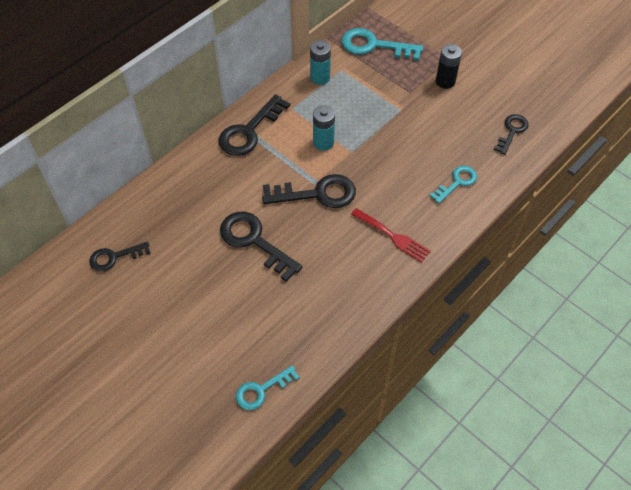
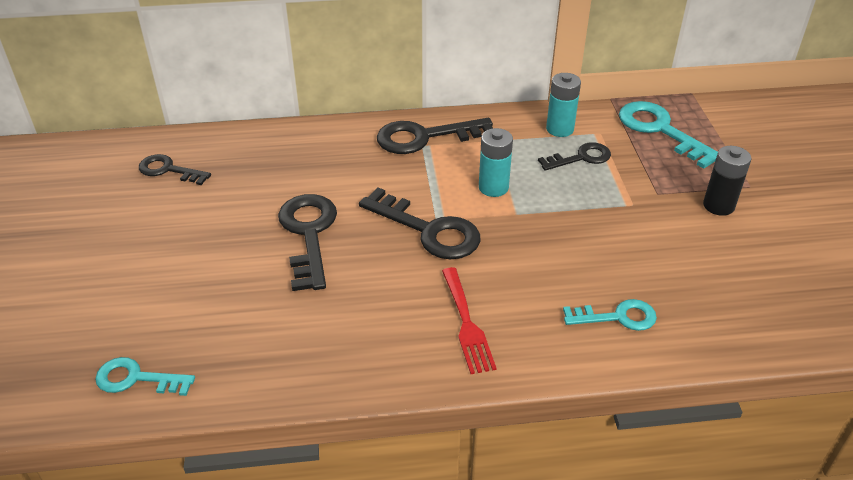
camera: 40 degrees right, 15 degrees down
black key [494,114,528,155] -> black key moved to [538,142,611,171]

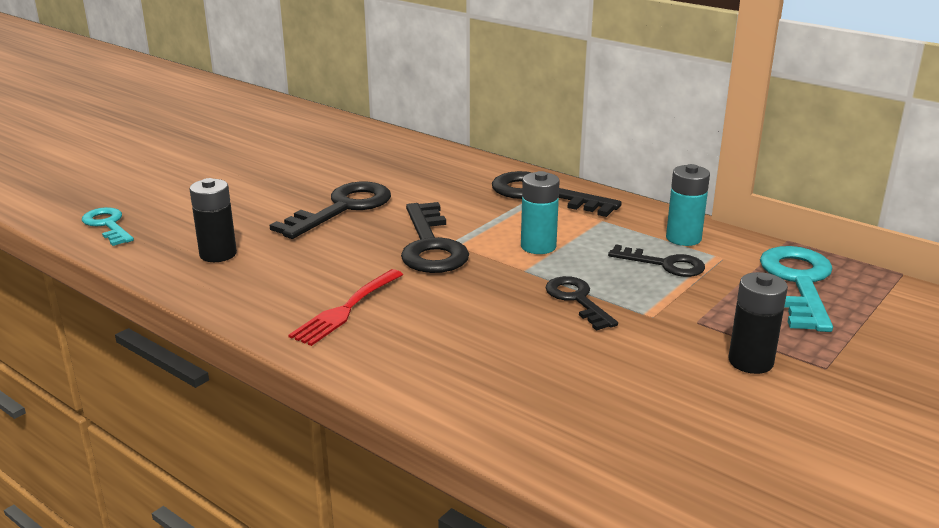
camera: 45 degrees right, 15 degrees down
black key [139,154,211,185] -> black key moved to [546,276,618,331]
turquoise key [563,299,657,331] -> none
none -> black battery [190,178,237,262]

